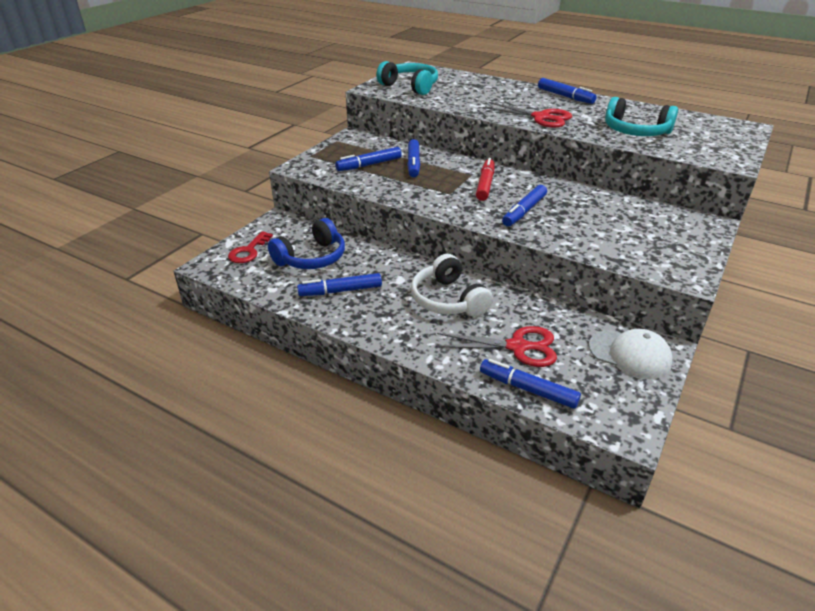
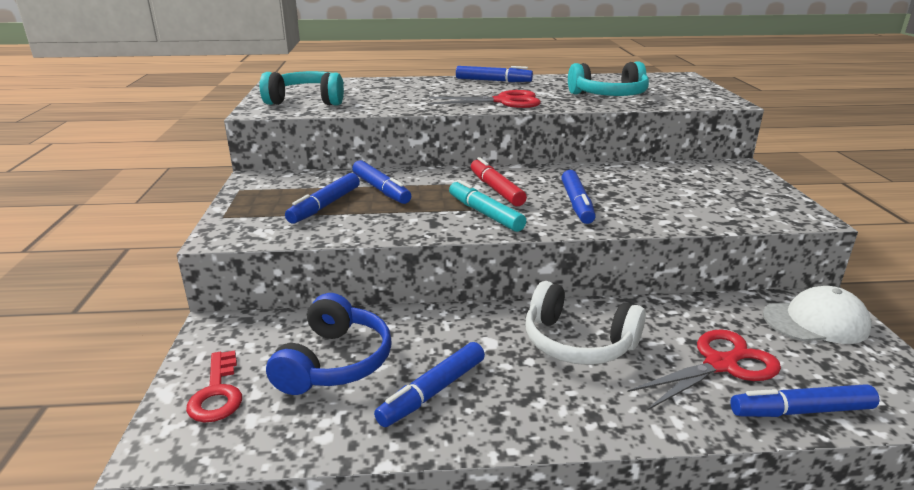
camera: 35 degrees left, 10 degrees down
none -> turquoise marker [449,180,526,232]

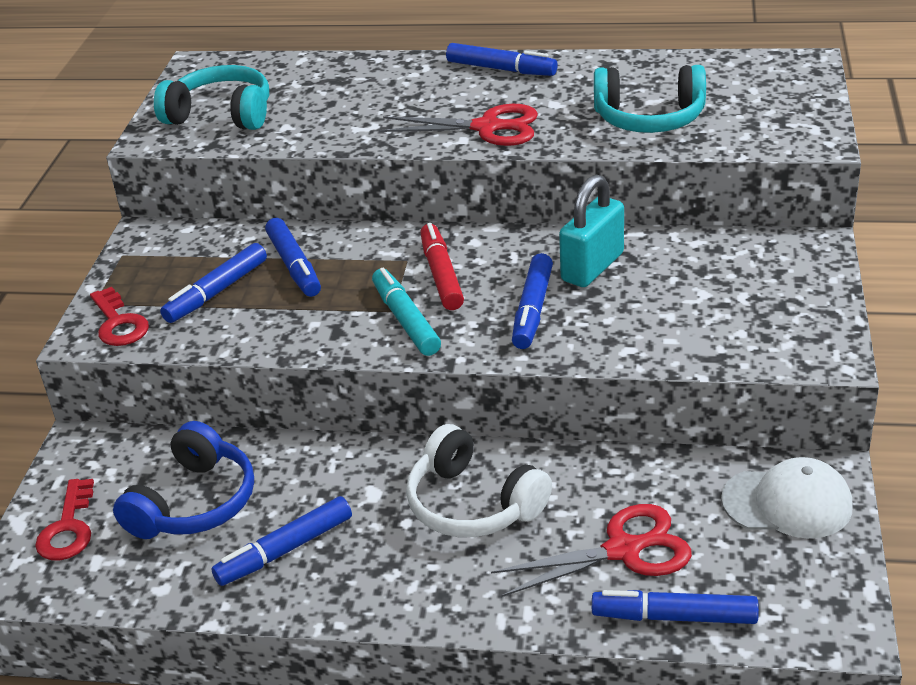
camera: 15 degrees right, 10 degrees up
none -> red key [90,287,149,346]
none -> turquoise padlock [559,175,624,287]

